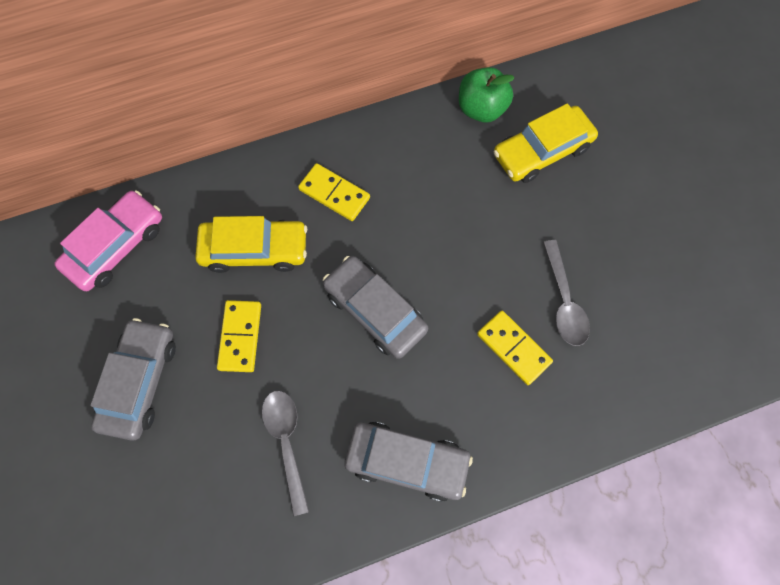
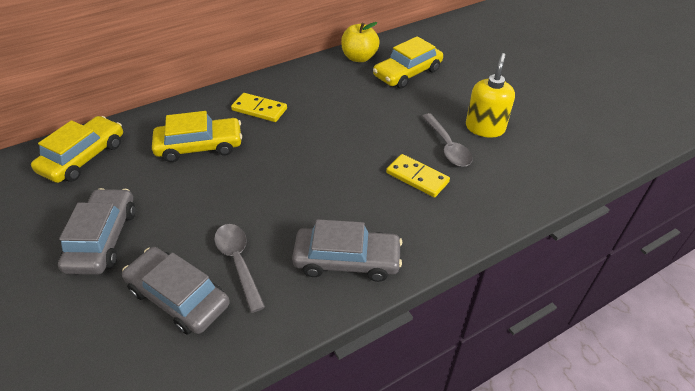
camera: 10 degrees left, 25 degrees down
pink car [54,190,162,291] -> yellow car [31,116,123,183]
yellow domino [217,300,261,372] -> none
grey car [323,256,428,359] -> grey car moved to [122,247,230,335]
green apple [459,67,515,122] -> yellow apple [341,22,380,62]
none -> yellow soap dispenser [466,53,515,138]

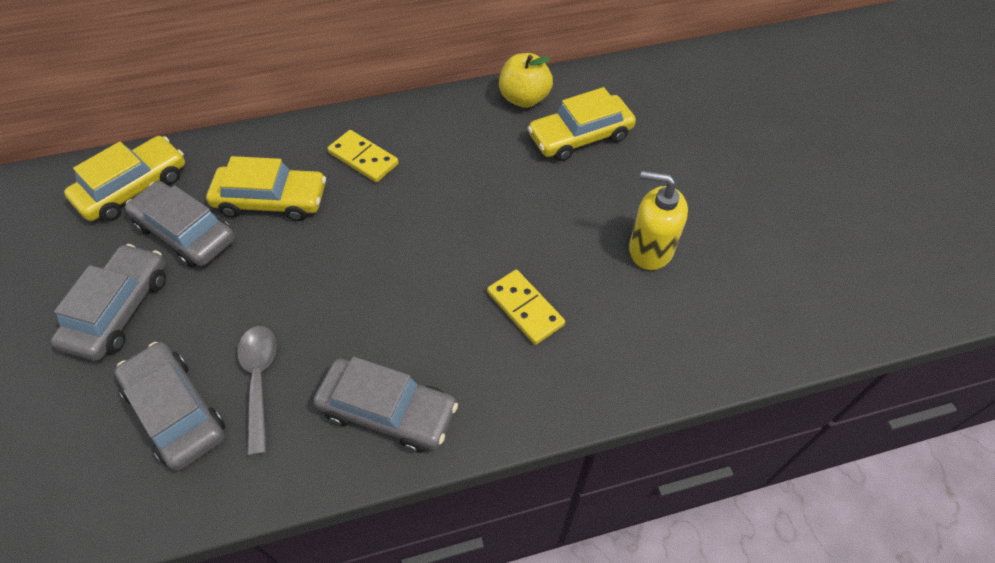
camera: 15 degrees right, 10 degrees up
grey spoon [422,113,473,167] -> none
yellow soap dispenser [466,53,515,138] -> yellow soap dispenser turned 105 degrees counterclockwise [629,171,688,270]
none -> grey car [125,181,235,267]

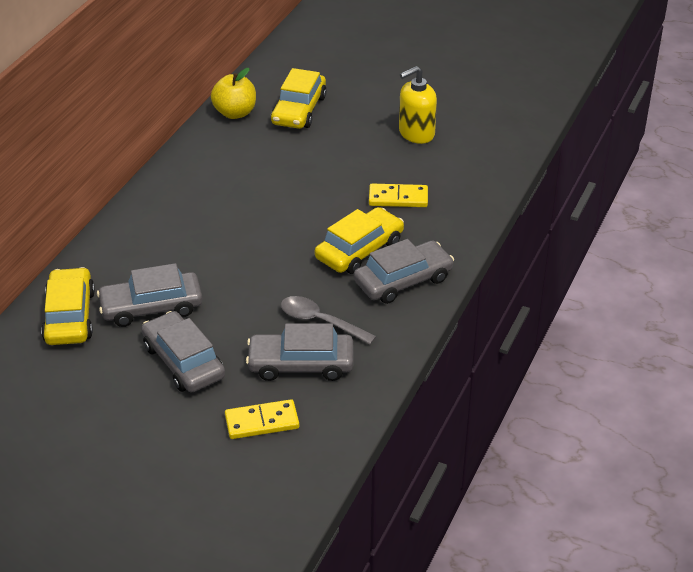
camera: 50 degrees left, 15 degrees down
yellow car [206,156,326,221] -> yellow car moved to [315,207,404,274]
yellow domino [328,130,399,182] -> yellow domino moved to [225,399,299,439]

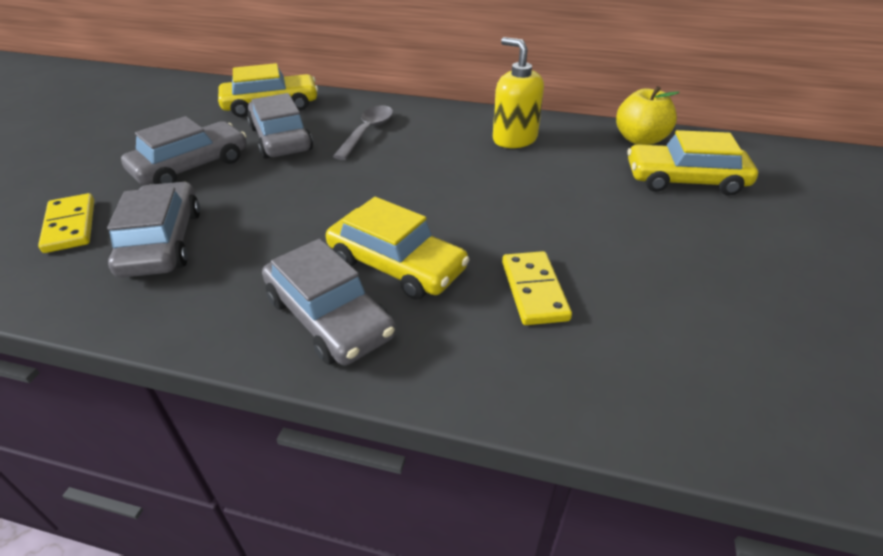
camera: 80 degrees right, 0 degrees up
grey spoon [281,296,377,345] -> grey spoon moved to [333,105,393,160]
yellow soap dispenser [399,66,437,144] -> yellow soap dispenser moved to [493,37,544,148]

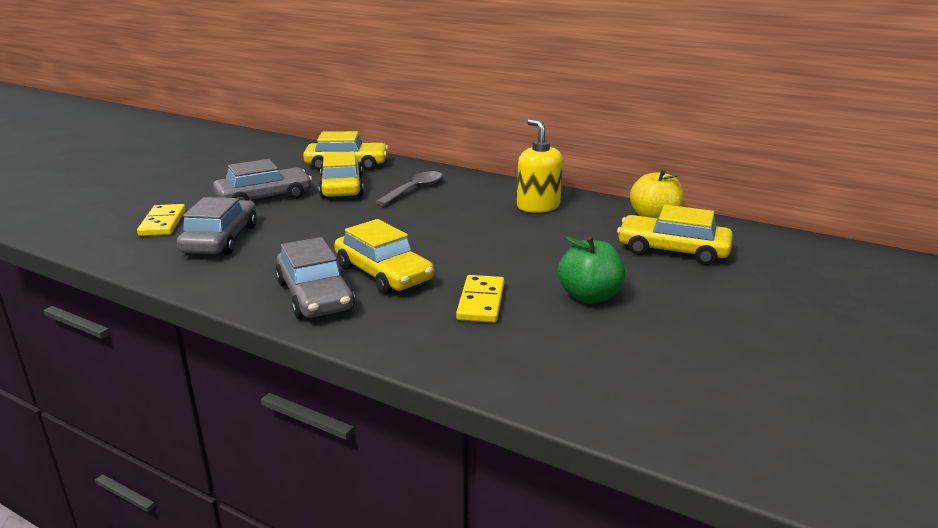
camera: 15 degrees right, 15 degrees down
grey car [247,93,313,159] -> yellow car [319,151,364,199]
none -> green apple [558,236,625,304]

